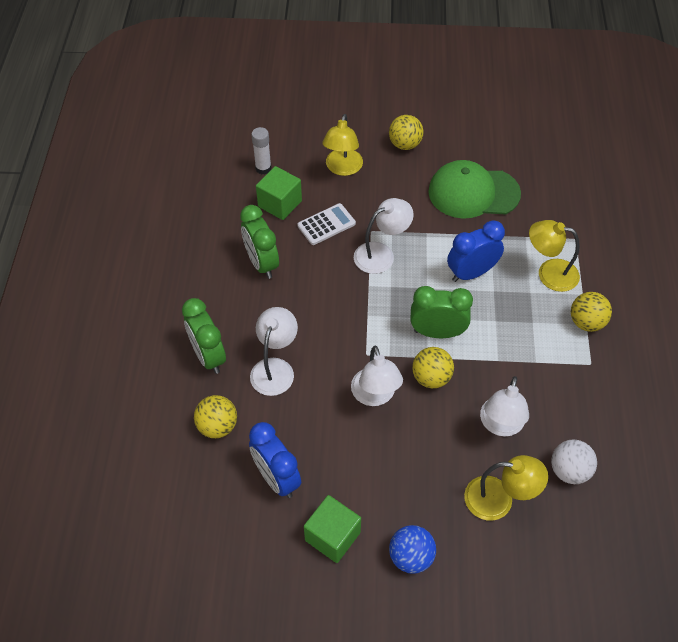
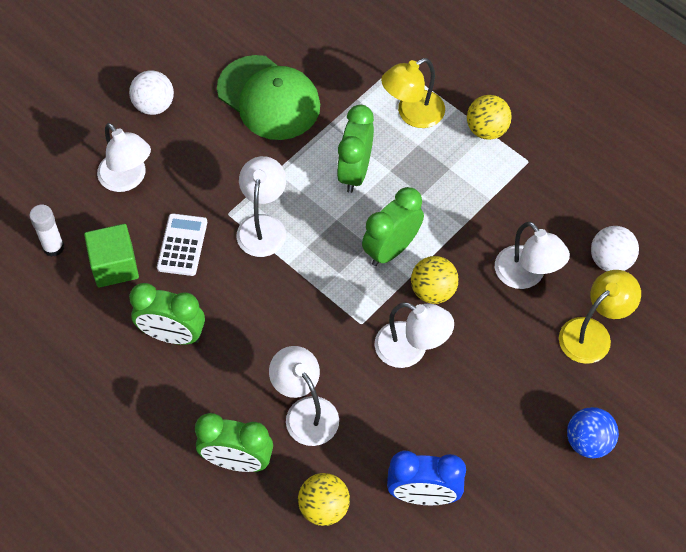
camera: 50 degrees left, 5 degrees up
green cube [304,495,361,563] -> none
yellow lamp [322,114,363,176] -> white lamp [97,123,151,192]
yellow ball [389,115,424,150] -> white ball [129,70,174,115]
green cap [428,160,521,219] -> green cap turned 90 degrees counterclockwise [217,55,320,140]
blue clock [447,220,505,282] -> green clock [337,105,374,193]

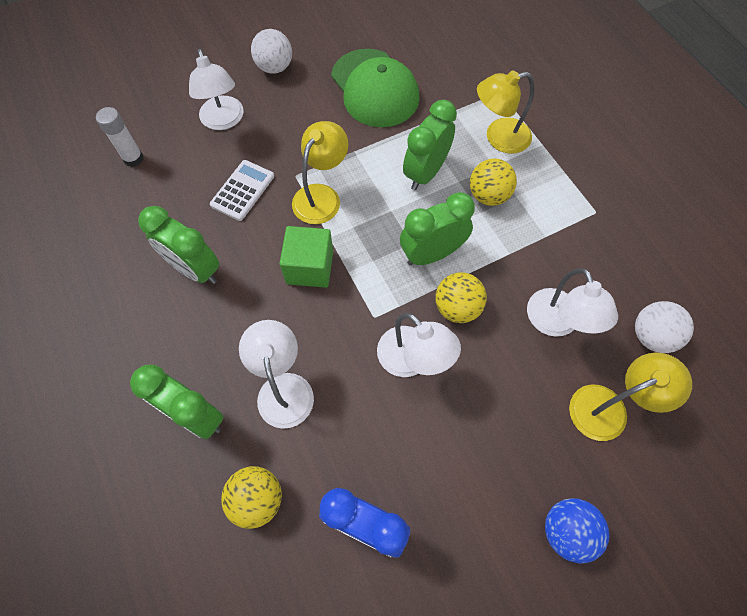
camera: 20 degrees right, 5 degrees up
green cube [84,224,139,288] -> green cube moved to [279,226,333,288]
white lamp [236,156,286,257] -> yellow lamp [292,121,348,224]
yellow ball [467,95,512,140] -> yellow ball moved to [470,158,517,206]

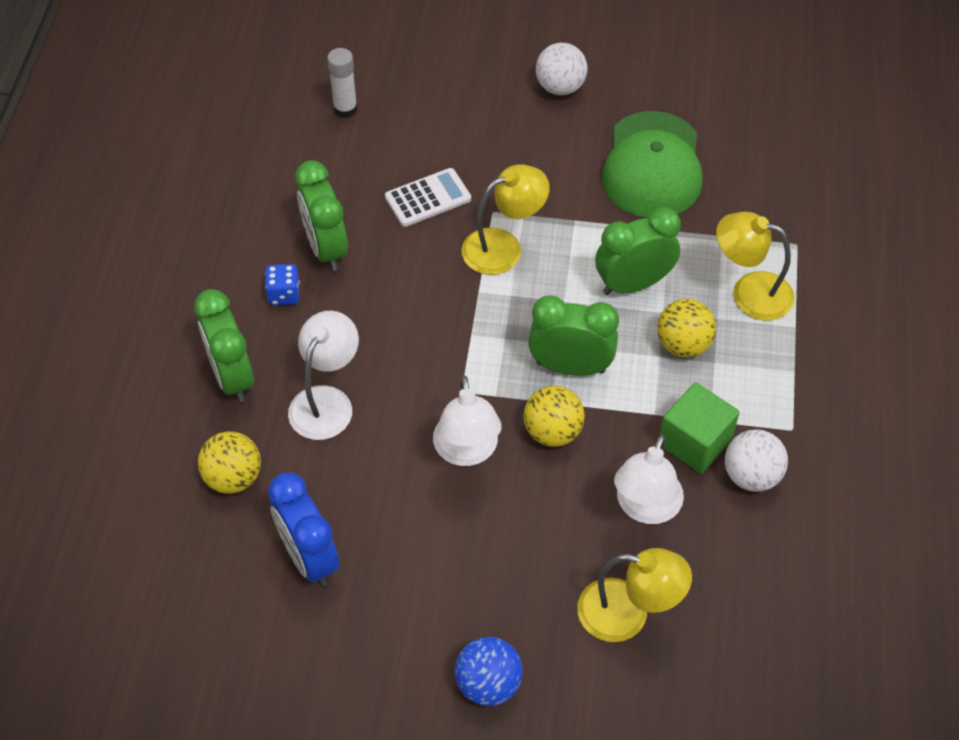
camera: 35 degrees right, 10 degrees down
white lamp [189,49,244,130] -> none
green cube [279,226,333,288] -> green cube moved to [660,382,740,474]
white ball [635,301,694,353] -> white ball moved to [725,429,788,492]
none -> blue dice [265,264,300,305]

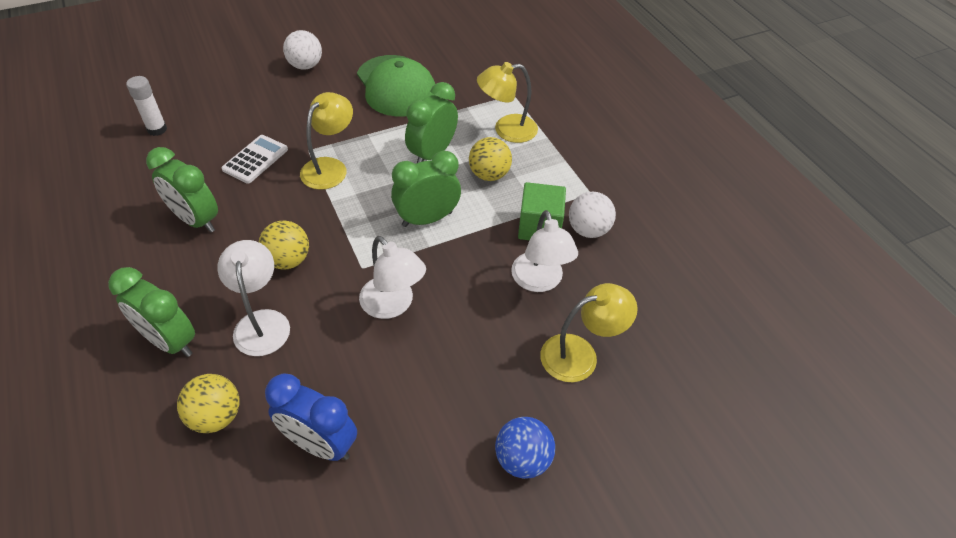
camera: 35 degrees left, 5 degrees down
blue dice [265,264,300,305] -> none
yellow ball [524,386,585,447] -> yellow ball moved to [259,221,309,270]

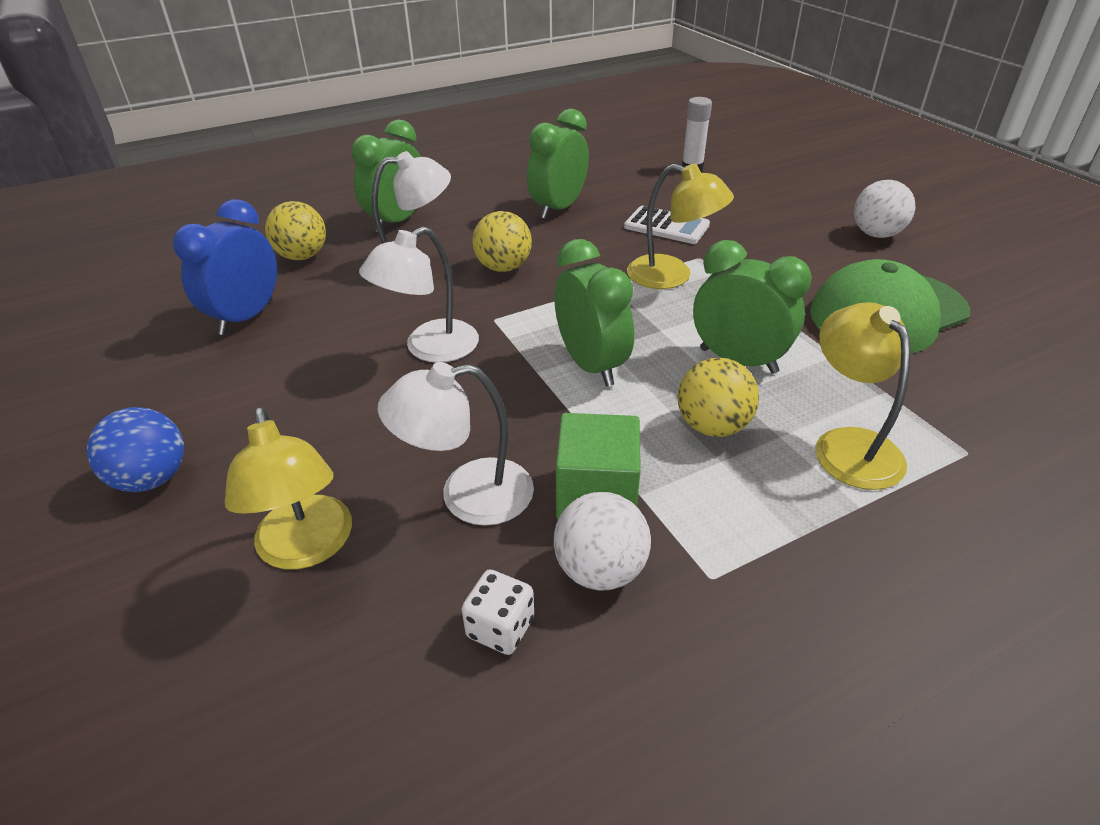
camera: 90 degrees right, 10 degrees down
none -> white dice [461,569,534,655]

